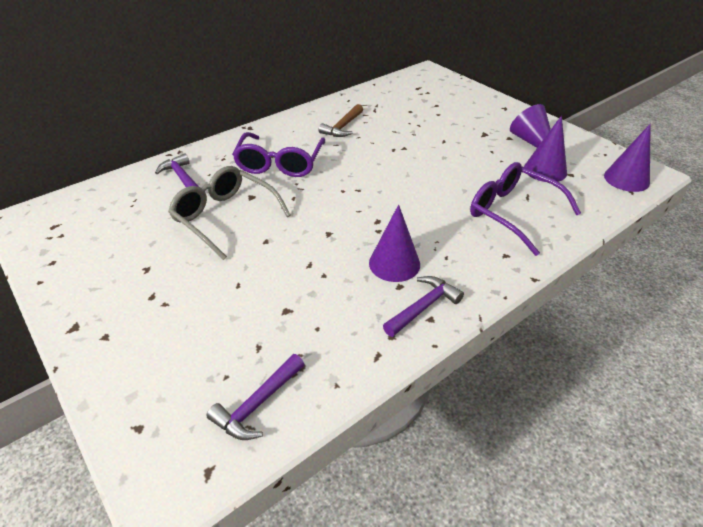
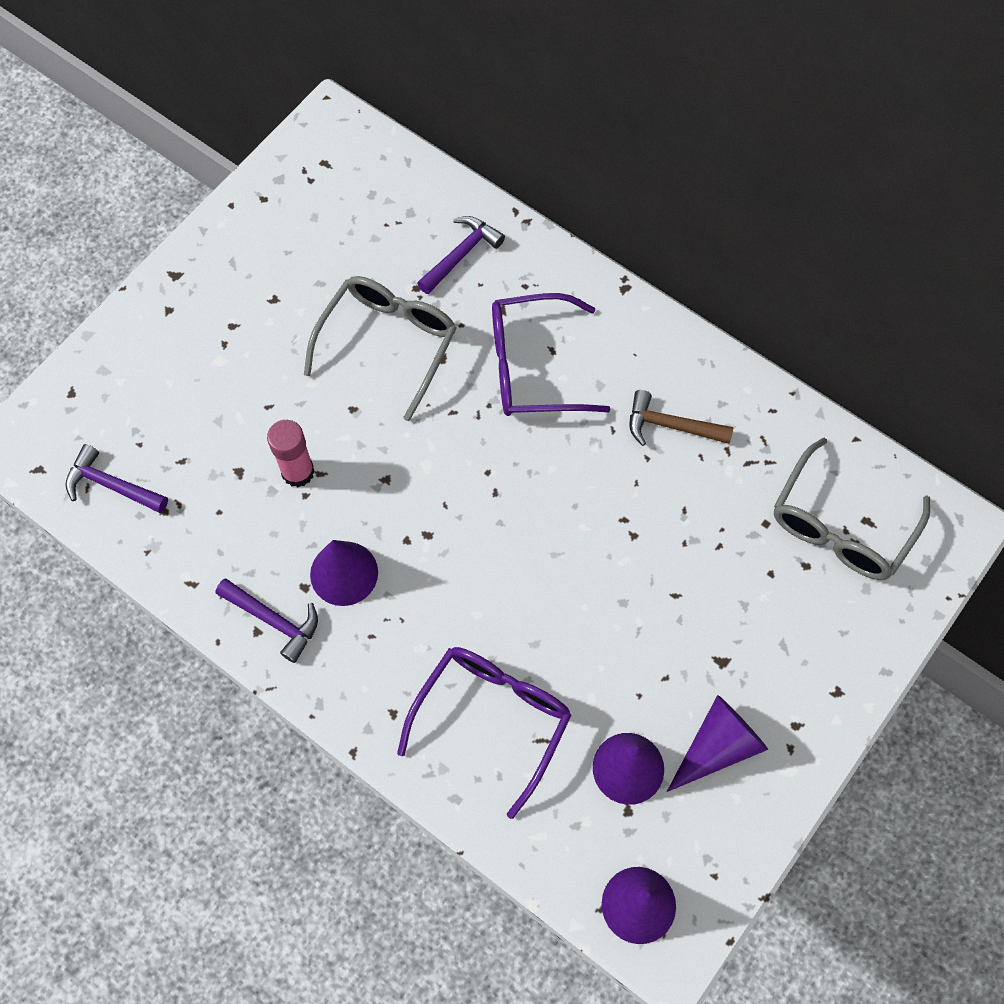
camera: 75 degrees right, 25 degrees up
none -> pink glue stick [267,420,315,487]
none -> grey glasses [774,438,930,580]

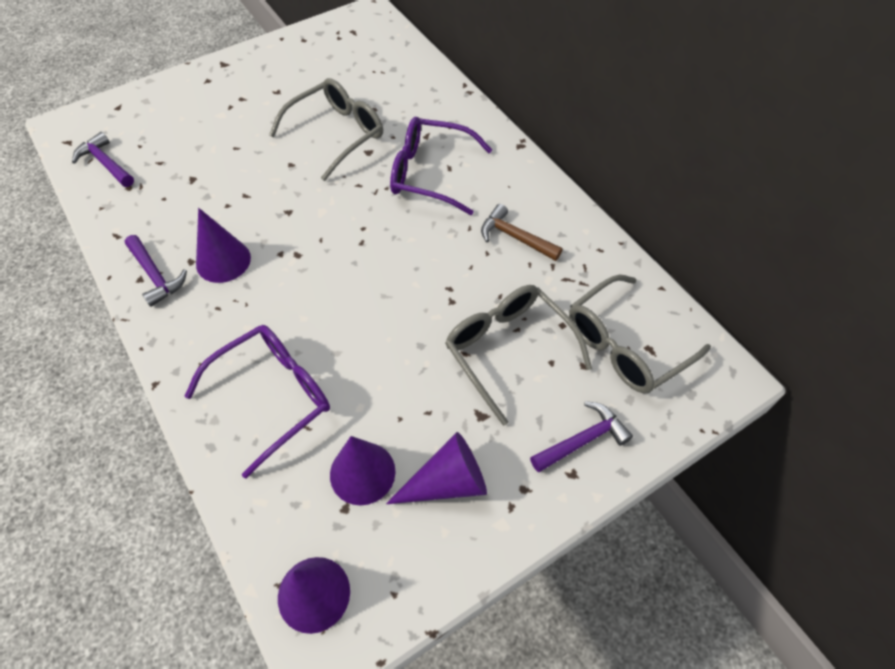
camera: 20 degrees right, 10 degrees down
pink glue stick [267,420,315,487] -> none
purple hammer [417,216,505,294] -> purple hammer moved to [530,401,633,472]
none -> grey glasses [445,285,592,426]

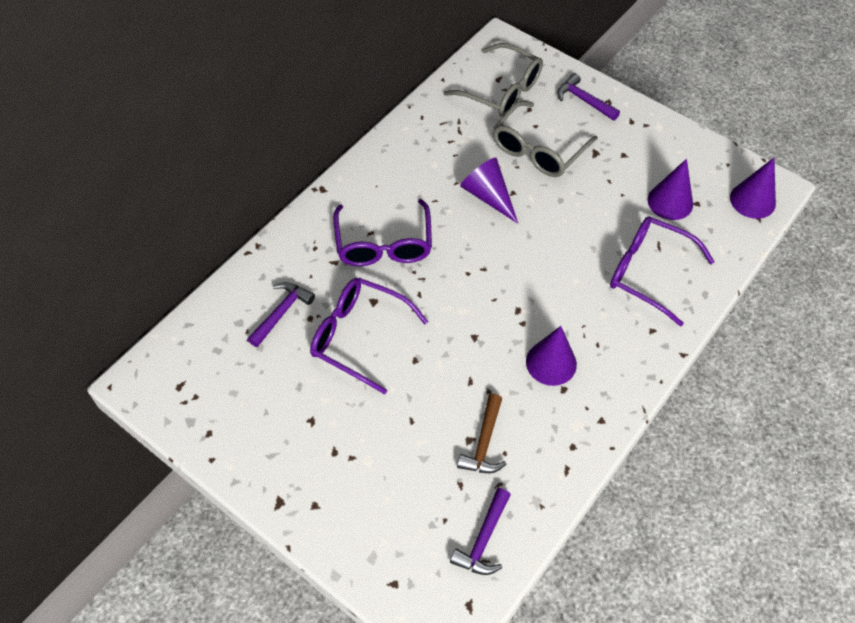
camera: 110 degrees left, 0 degrees up
purple hammer [125,235,187,307] -> purple hammer moved to [247,282,315,347]
grey glasses [269,78,383,181] -> purple glasses [310,278,428,394]
purple cone [386,432,487,504] -> purple cone moved to [460,157,518,223]
brown hammer [481,204,563,261] -> brown hammer moved to [457,394,507,473]

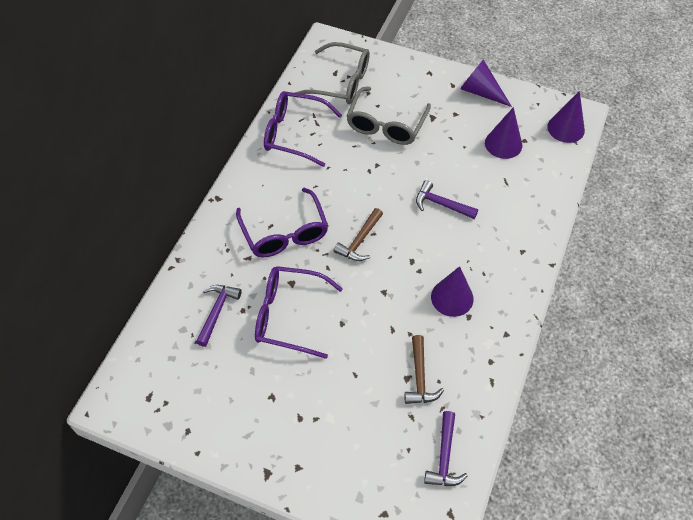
camera: 15 degrees left, 0 degrees up
purple cone [460,157,518,223] -> purple cone moved to [460,60,512,107]
purple hammer [557,73,620,121] -> purple hammer moved to [416,180,478,219]
purple glasses [610,216,715,326] -> purple glasses moved to [264,91,342,167]
none -> brown hammer [334,208,383,261]

